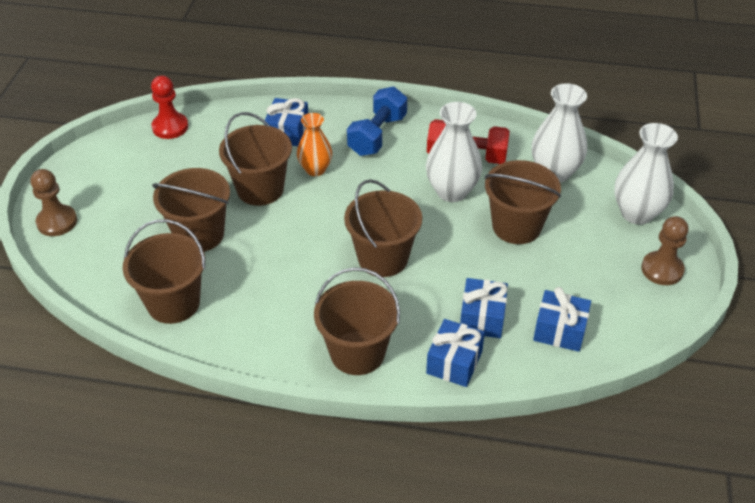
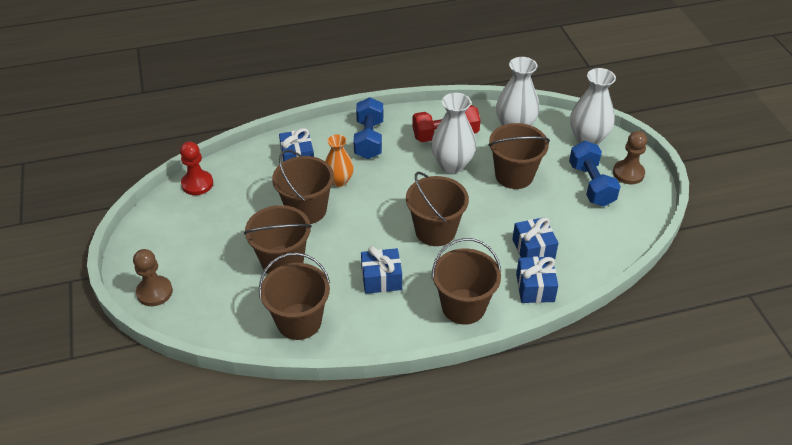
camera: 25 degrees left, 0 degrees up
blue gift [533,287,591,352] -> blue gift moved to [361,246,402,294]
none -> blue dumbbell [569,141,621,206]

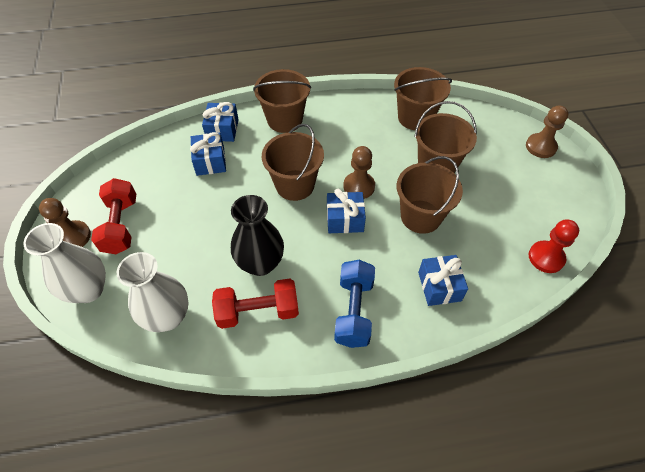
camera: 175 degrees left, 10 degrees up
orange vase [325,135,354,187] -> none
blue gift [361,246,402,294] -> blue gift moved to [327,189,366,233]
white vase [431,93,476,173] -> black vase [231,195,284,276]
brown bucket [488,123,550,189] -> none
blue dumbbell [569,141,621,206] -> red dumbbell [91,178,136,254]
none -> brown pawn [343,146,375,199]

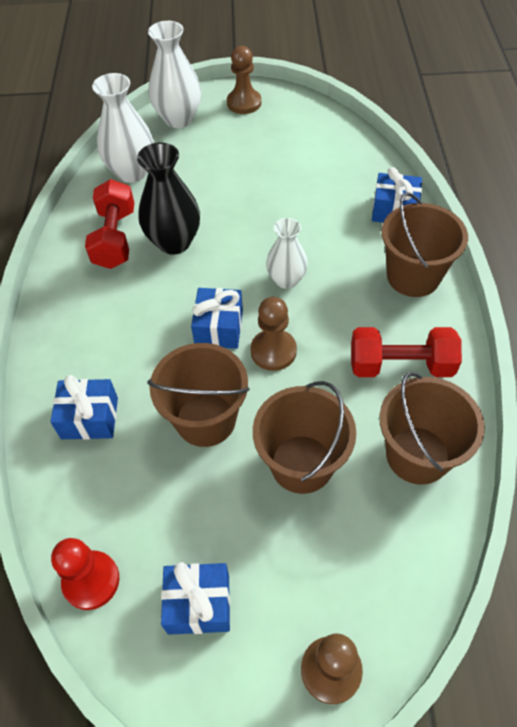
camera: 100 degrees right, 0 degrees up
red dumbbell [91,178,136,254] -> red dumbbell moved to [351,327,462,377]
blue gift [190,132,226,176] -> blue gift moved to [161,562,230,635]
brown bucket [262,124,324,201] -> white vase [266,218,308,289]
blue dumbbell [334,260,375,348] -> none

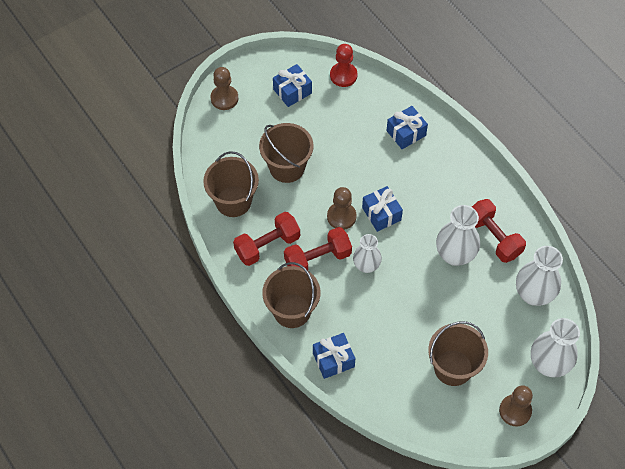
camera: 145 degrees right, 5 degrees up
black vase [137,142,200,255] -> white vase [436,205,480,266]
brown bucket [147,343,250,447] -> brown bucket moved to [428,321,488,386]
none -> red dumbbell [284,227,352,271]

